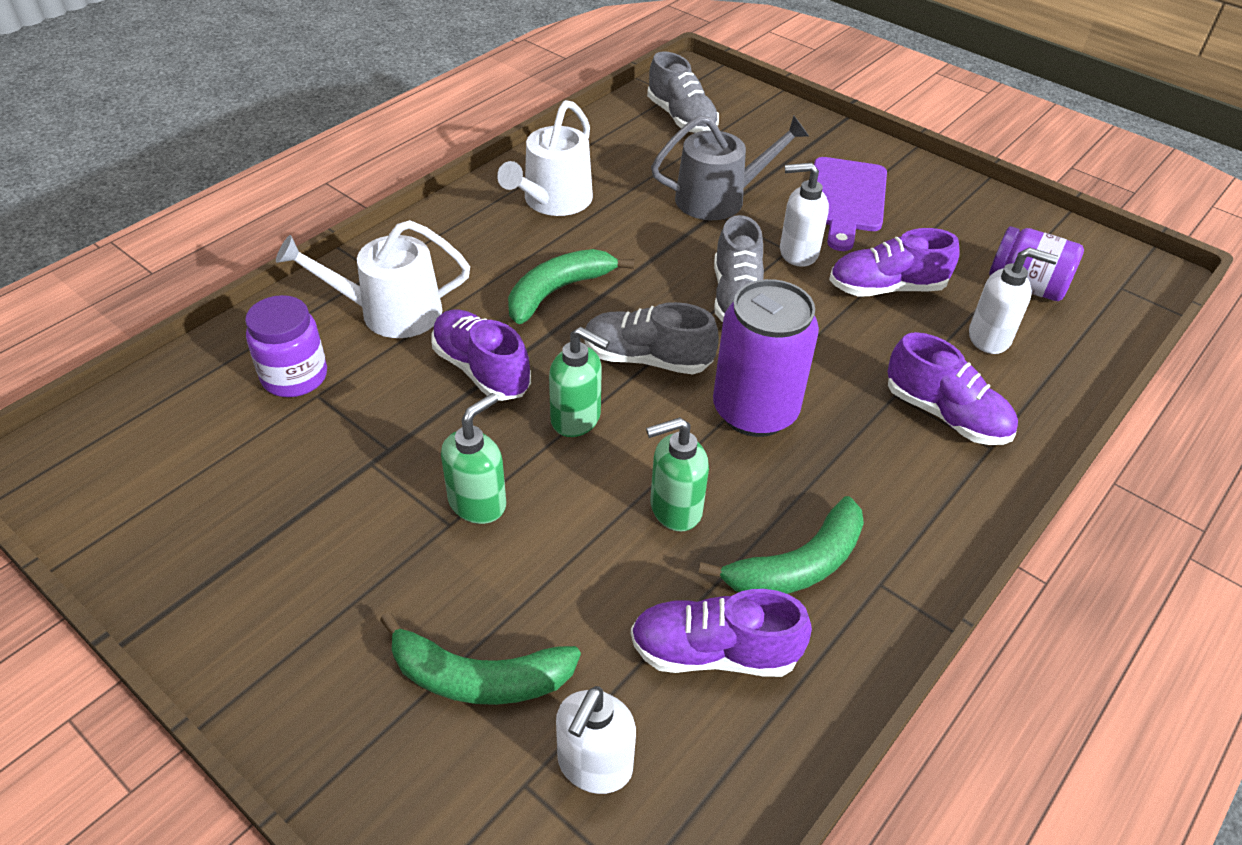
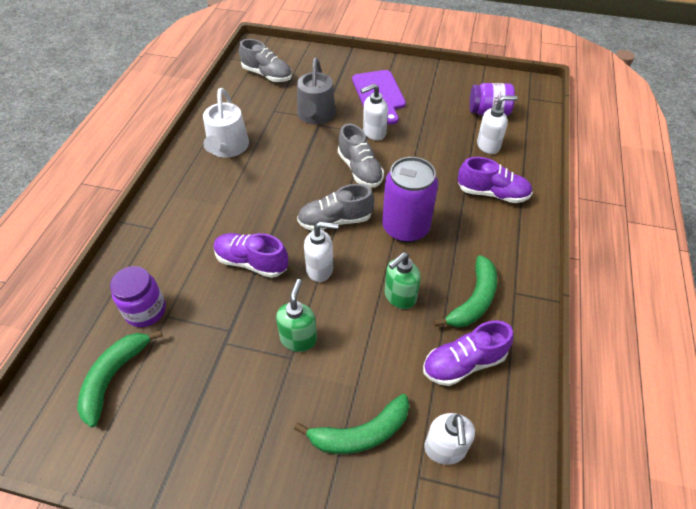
camera: 25 degrees left, 5 degrees up
white watering can [276,220,470,338] -> none
green banana [508,249,634,324] -> green banana moved to [77,330,163,428]
green soap dispenser [549,327,610,437] -> white soap dispenser [304,222,339,282]
grey watering can [651,115,809,220] -> grey watering can turned 135 degrees clockwise [297,58,336,125]
purple shoe [829,228,959,296] -> none

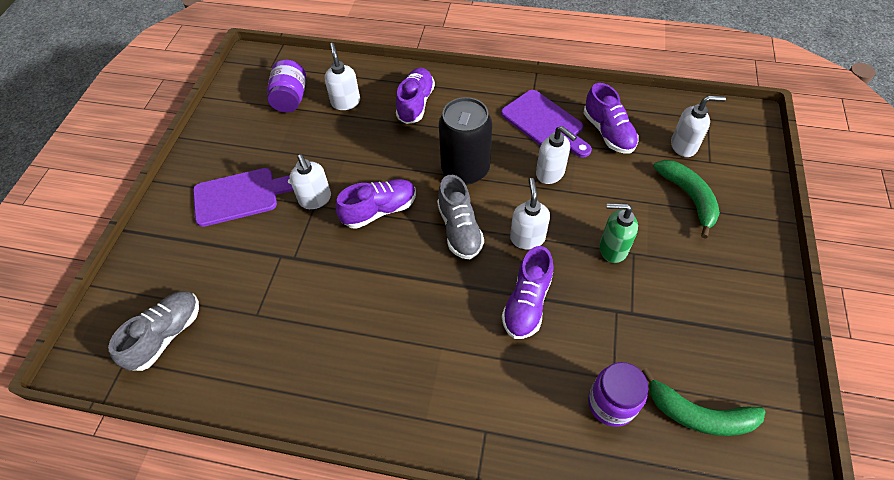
camera: 90 degrees left, 5 degrees up
white watering can [203,88,249,158] -> none
grey watering can [297,58,336,125] -> none
grey shoe [338,124,384,188] -> purple shoe [335,179,416,229]
purple can [382,157,438,243] -> black can [439,97,492,185]
green soap dispenser [384,252,421,309] -> white soap dispenser [536,126,577,184]
green banana [433,255,497,328] -> purple cutting board [501,90,592,158]

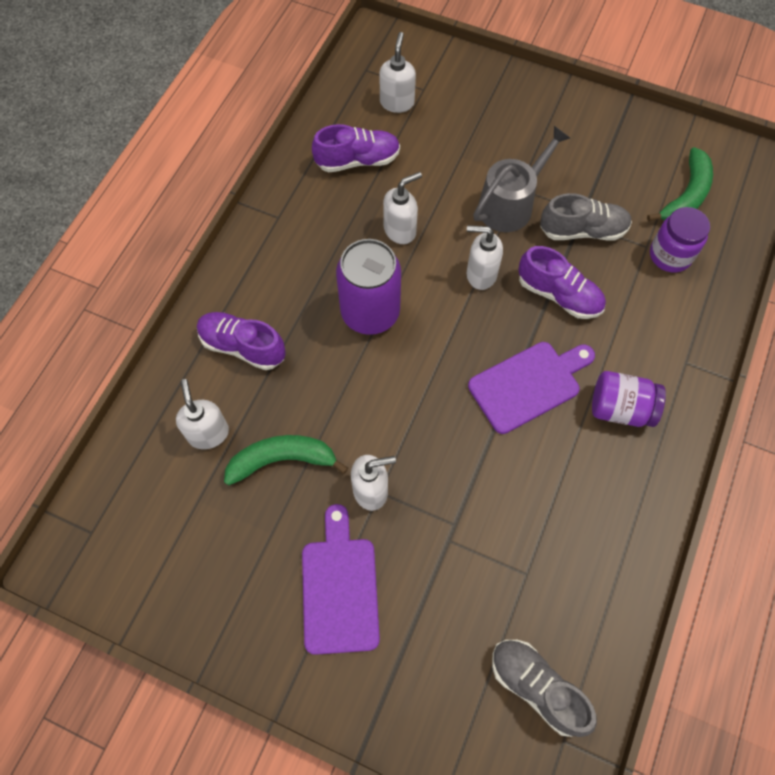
camera: 80 degrees left, 10 degrees up
purple jar [267,60,306,113] -> purple jar moved to [592,371,666,427]
white soap dispenser [325,43,360,110] -> white soap dispenser turned 75 degrees clockwise [176,379,229,449]
purple shoe [335,179,416,229] -> none
grey shoe [437,175,484,259] -> grey shoe moved to [540,193,632,241]
black can [439,97,492,185] -> purple can [336,239,401,335]
purple cutting board [501,90,592,158] -> purple cutting board moved to [468,342,595,434]
green soap dispenser [599,203,638,263] -> grey watering can [473,126,570,232]
green banana [654,160,720,239] -> green banana moved to [224,435,348,485]

